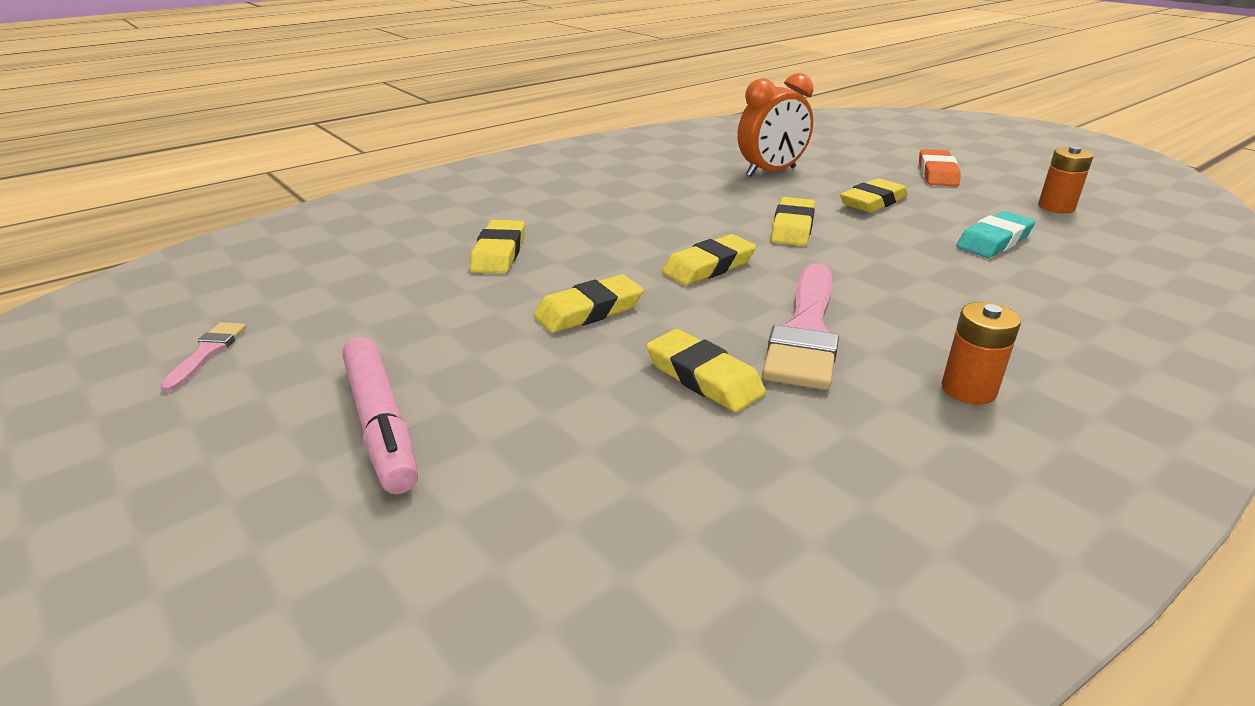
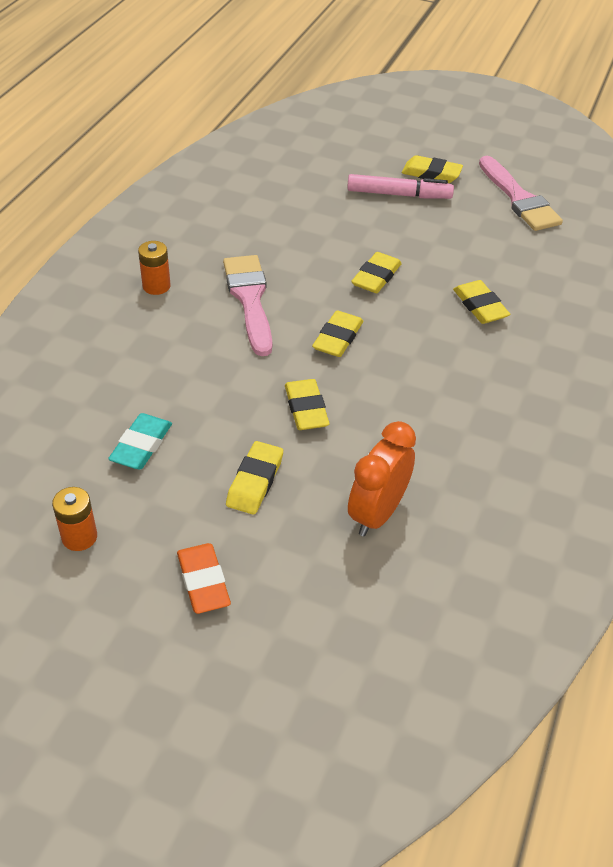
camera: 150 degrees right, 15 degrees up
pink brush [160,322,246,392] -> pink brush [479,156,563,231], size x2.15
pink marker [342,337,418,494] -> pink marker turned 150 degrees clockwise [347,174,454,199]
yellow eraser [646,329,766,412] -> yellow eraser moved to [402,155,463,183]

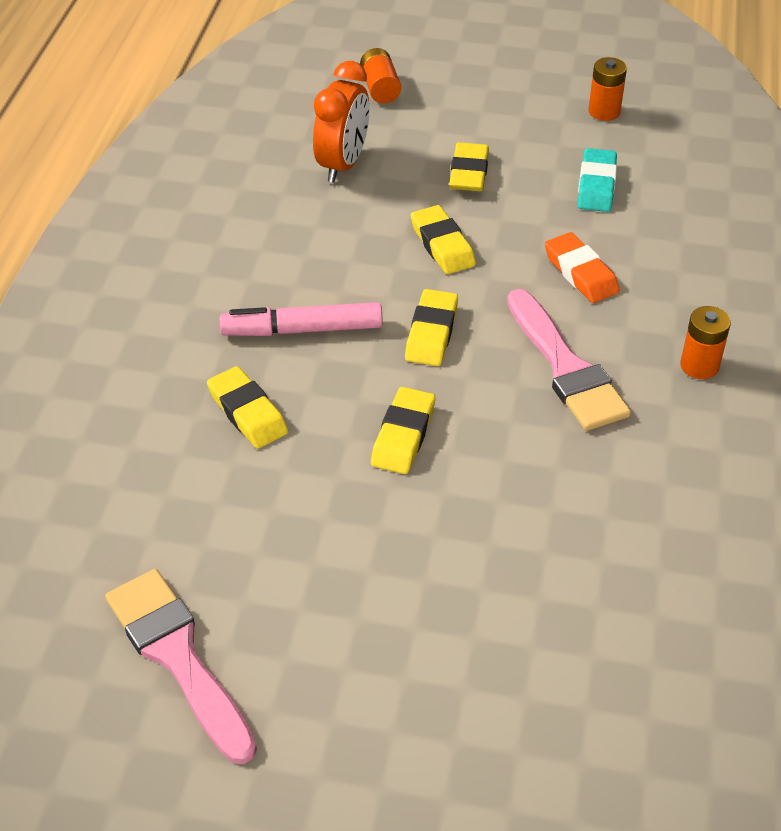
camera: 170 degrees right, 0 degrees up
orange eraser [177,543,231,614] -> orange eraser moved to [545,232,620,303]
pink marker [347,174,454,199] -> pink marker moved to [220,302,383,336]
yellow eraser [402,155,463,183] -> none
none -> orange battery [360,48,401,104]

